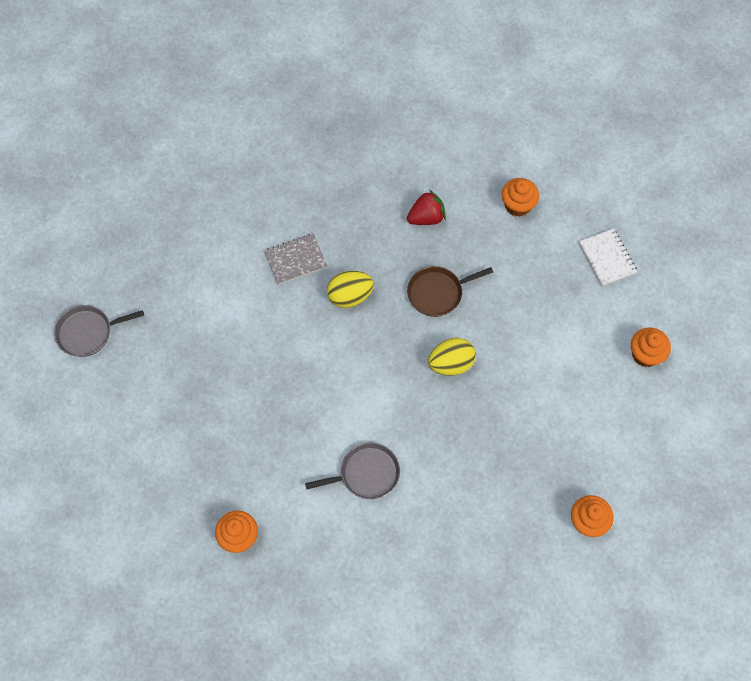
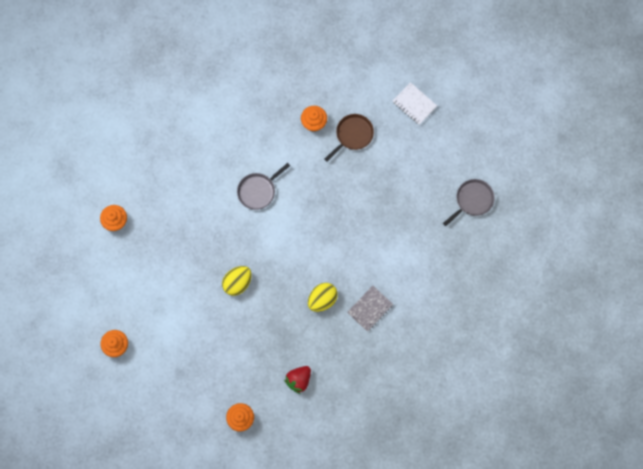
camera: 155 degrees right, 10 degrees up
brown pan [407,266,493,317] -> brown pan moved to [324,114,374,162]
white notebook [579,228,637,286] -> white notebook moved to [393,82,437,125]

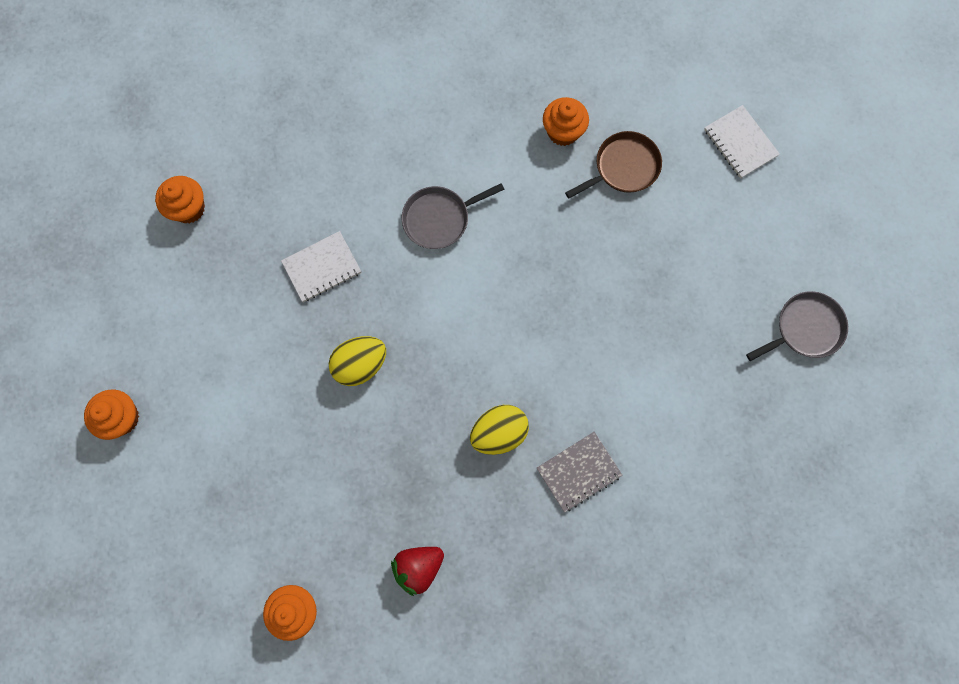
camera: 15 degrees right, 0 degrees up
none -> white notebook [281,231,361,302]

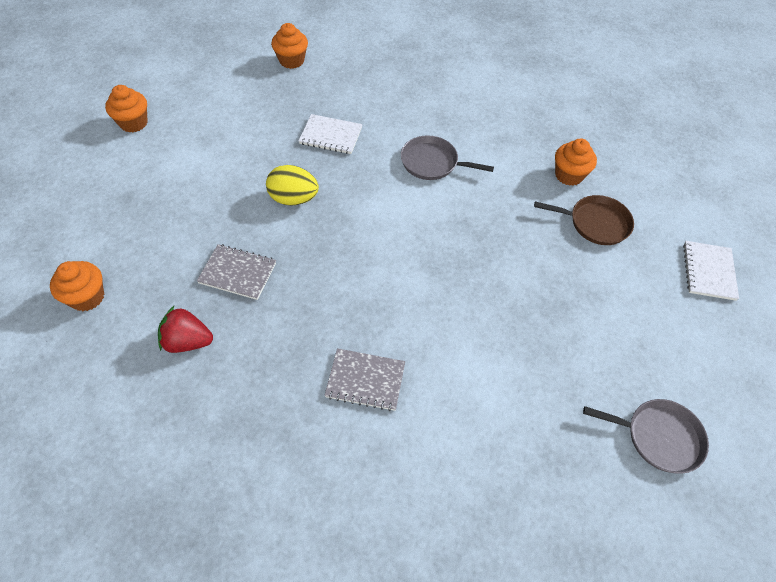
camera: 40 degrees right, 20 degrees down
yellow egg [470,405,529,455] -> none
none -> grey notebook [197,244,276,300]

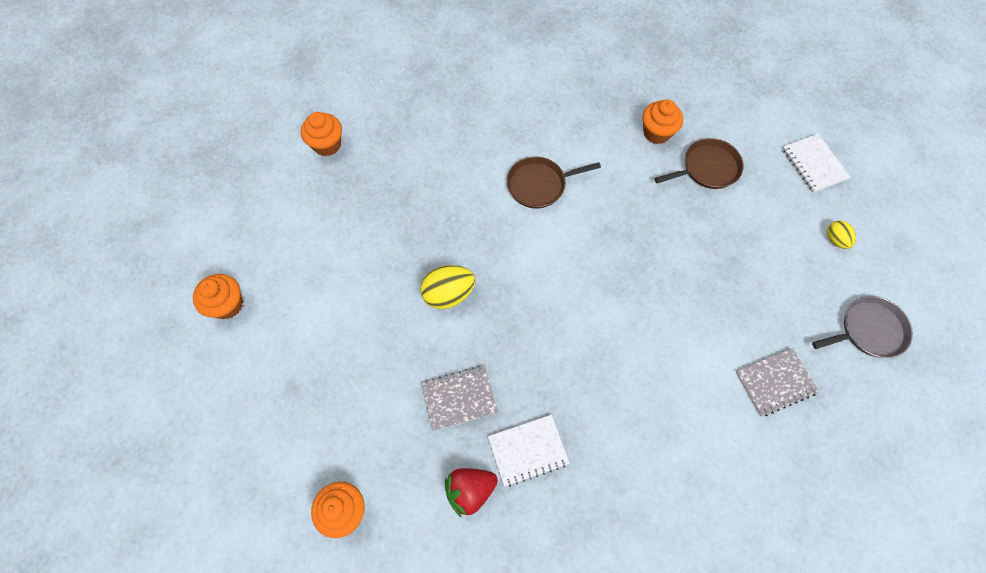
camera: 30 degrees left, 10 degrees up
white notebook [299,114,362,154] -> white notebook moved to [488,415,570,487]
grey notebook [324,348,405,411] -> grey notebook moved to [736,348,819,416]
grey pan [401,135,494,180] -> brown pan [507,157,601,208]
none -> yellow egg [827,220,856,249]

